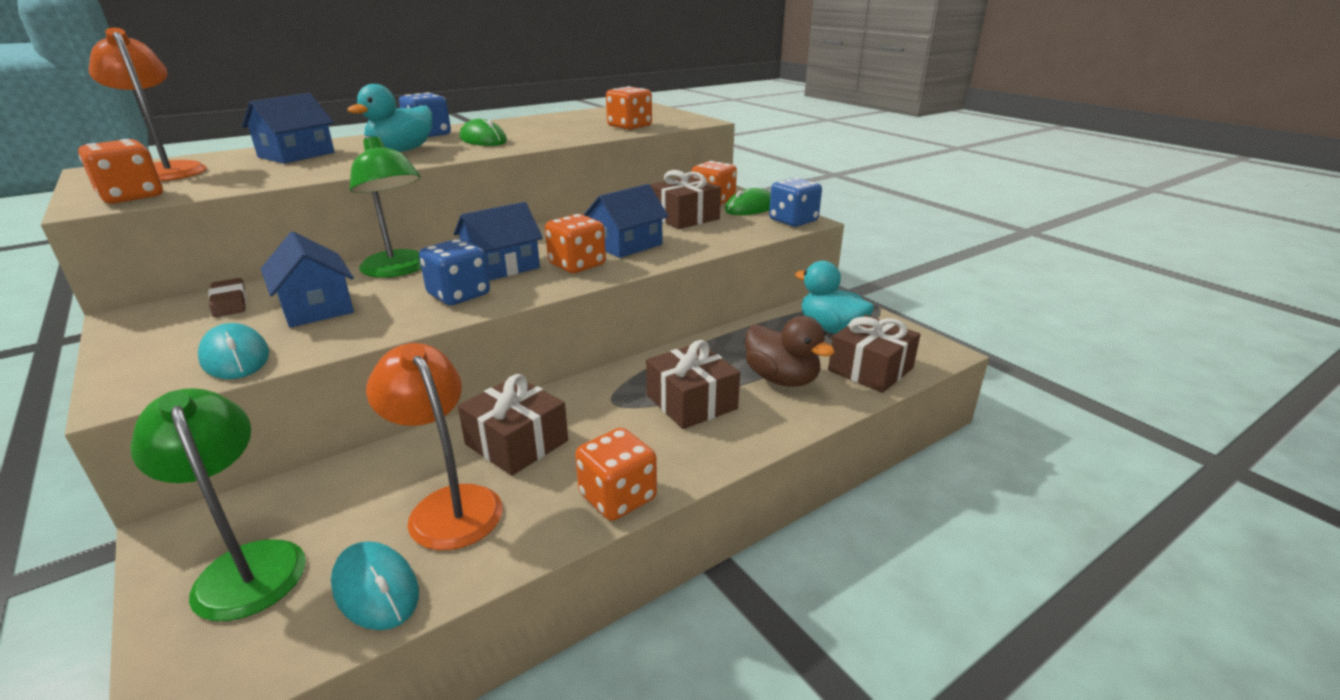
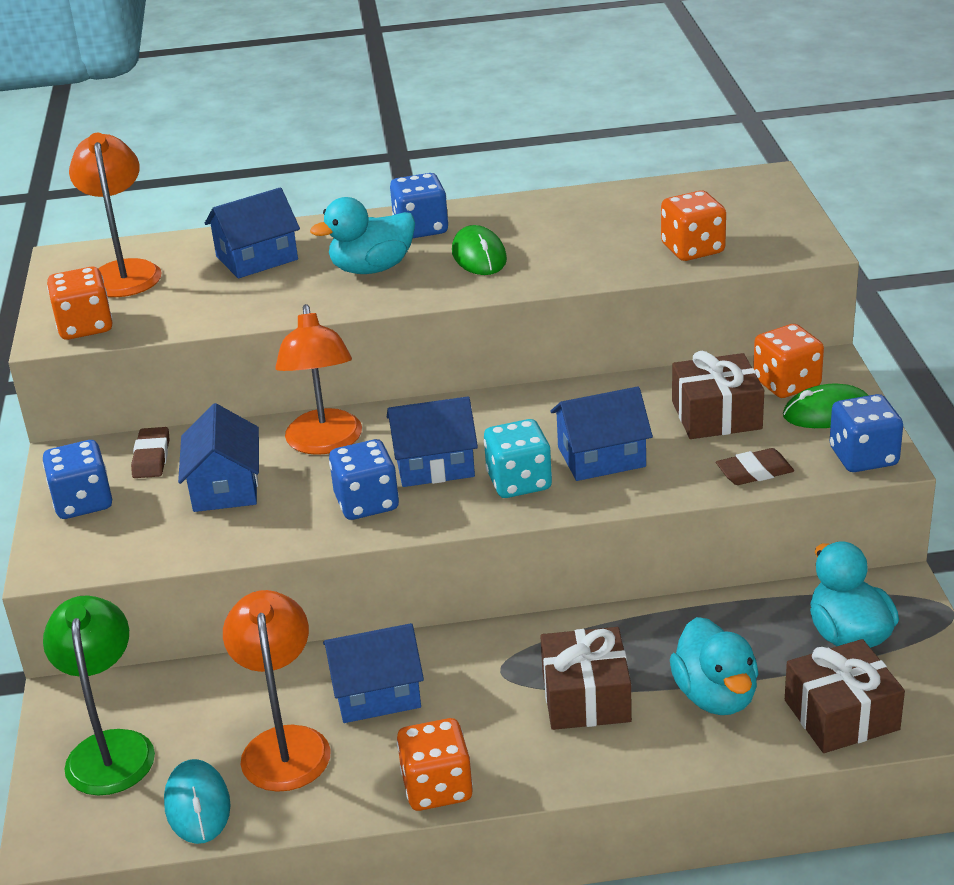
camera: 30 degrees right, 5 degrees up
turquoise mouse [198,323,269,379] -> none
green lamp [350,136,421,278] -> orange lamp [275,304,362,455]
brown gift [458,374,568,476] -> blue house [323,623,424,723]
orange dice [545,214,606,273] -> turquoise dice [484,419,552,498]
brown duck [745,316,835,387] -> turquoise duck [670,617,759,715]
none -> blue dice [43,440,112,519]
none -> brown eraser [716,448,794,485]

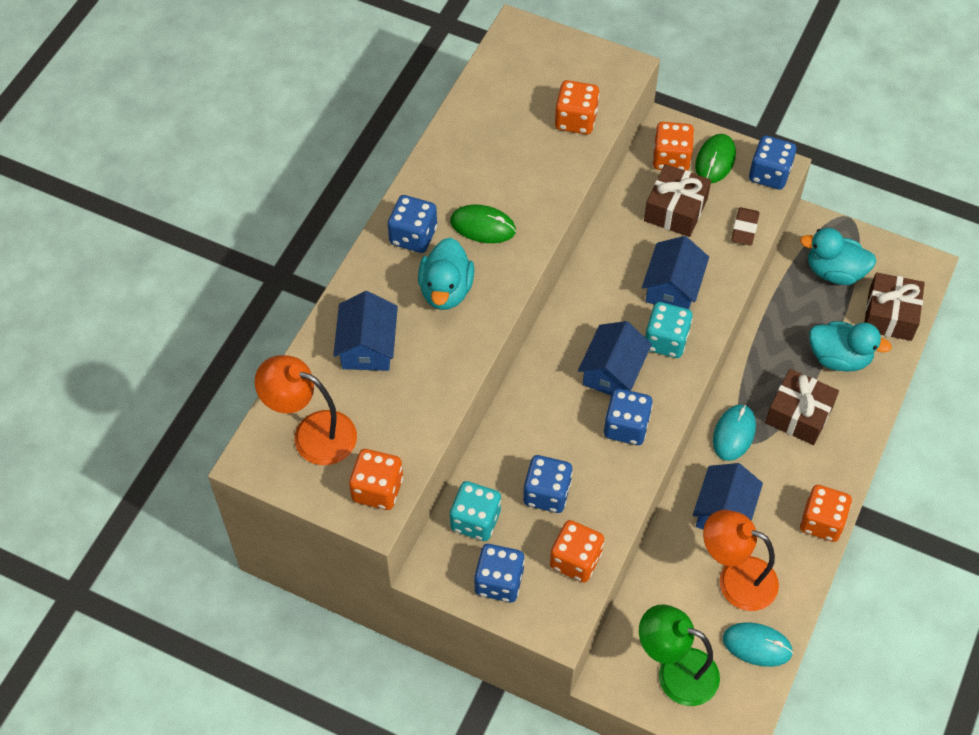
camera: 60 degrees left, 25 degrees up
brown eraser [131,427,169,478] -> turquoise dice [450,481,501,541]
blue house [178,403,259,512] -> blue dice [523,455,573,513]
orange lamp [275,304,362,455] -> none
none -> orange dice [550,520,604,583]
none -> turquoise mouse [713,404,756,461]

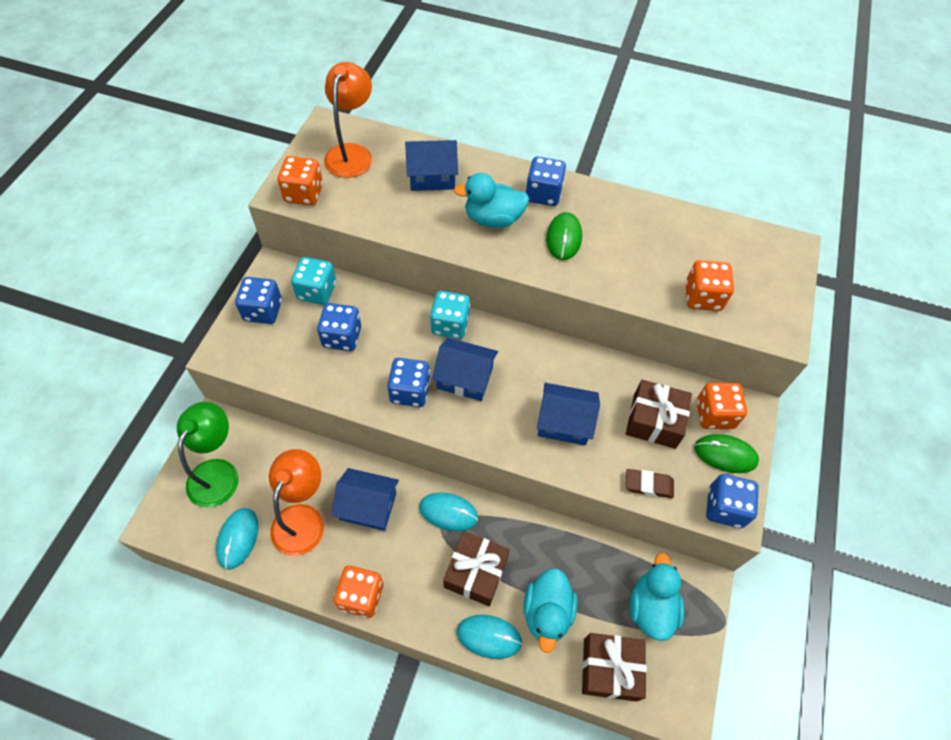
camera: 80 degrees right, 0 degrees up
orange dice [550,520,604,583] -> none
turquoise dice [645,302,693,358] -> turquoise dice moved to [430,291,470,339]
none -> turquoise mouse [457,615,522,659]

